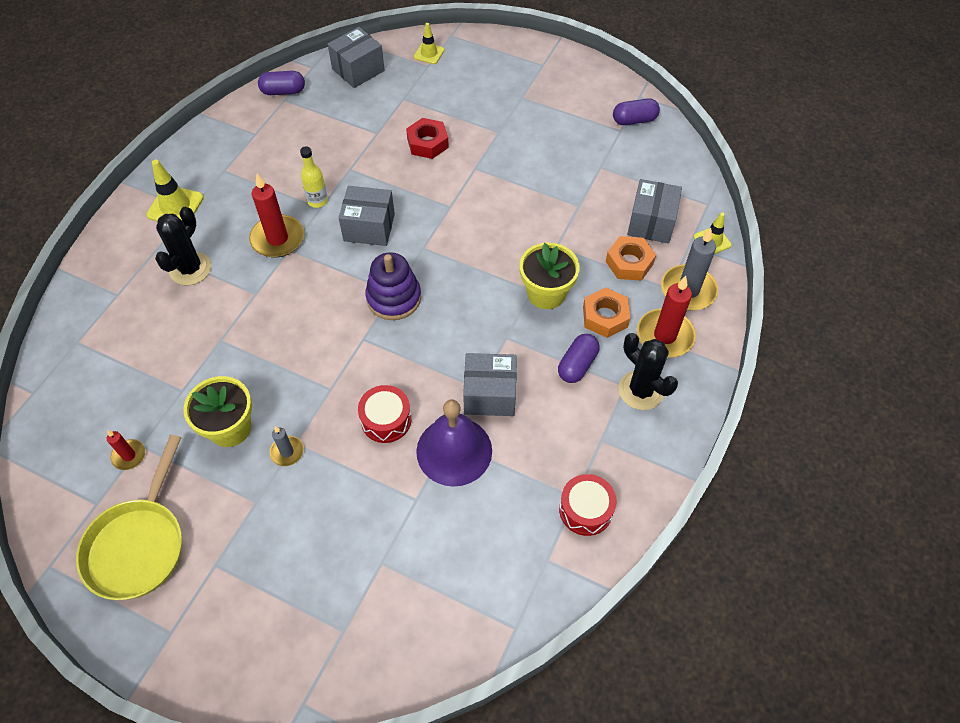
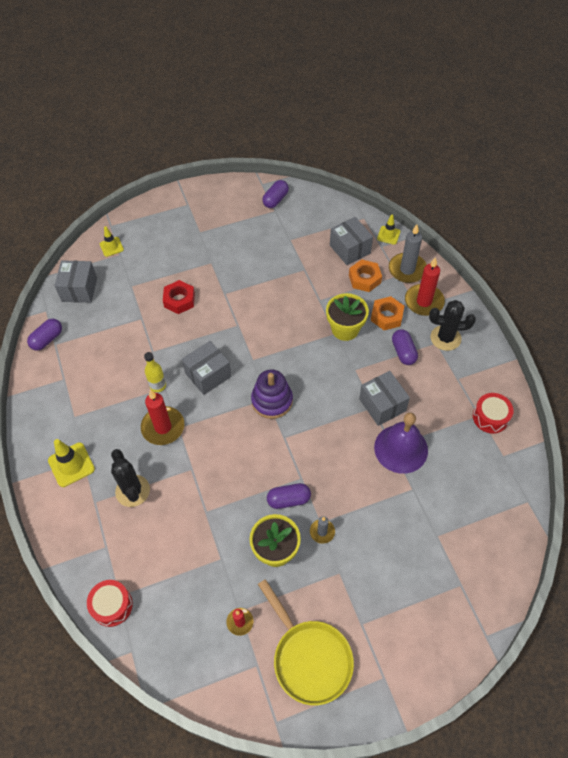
camera: 45 degrees left, 0 degrees up
red drum [358,385,411,443] -> red drum moved to [87,580,133,627]
grey box [463,353,517,416] -> grey box turned 75 degrees counterclockwise [359,371,410,426]
none -> purple capsule [267,483,311,509]

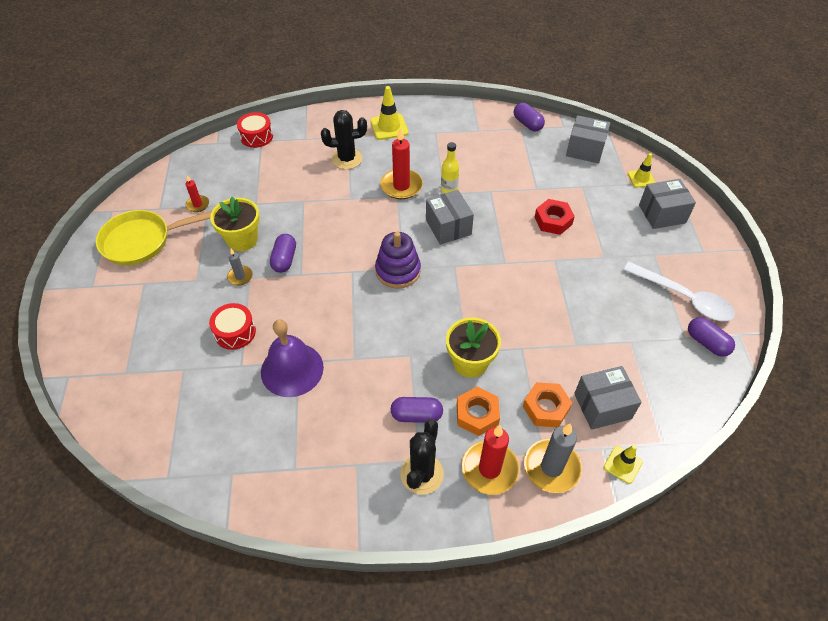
camera: 105 degrees right, 5 degrees down
grey box [359,371,410,426] -> grey box moved to [639,179,696,229]
red drum [473,393,514,434] -> red drum moved to [209,303,256,350]
none -> white spoon [623,262,735,321]

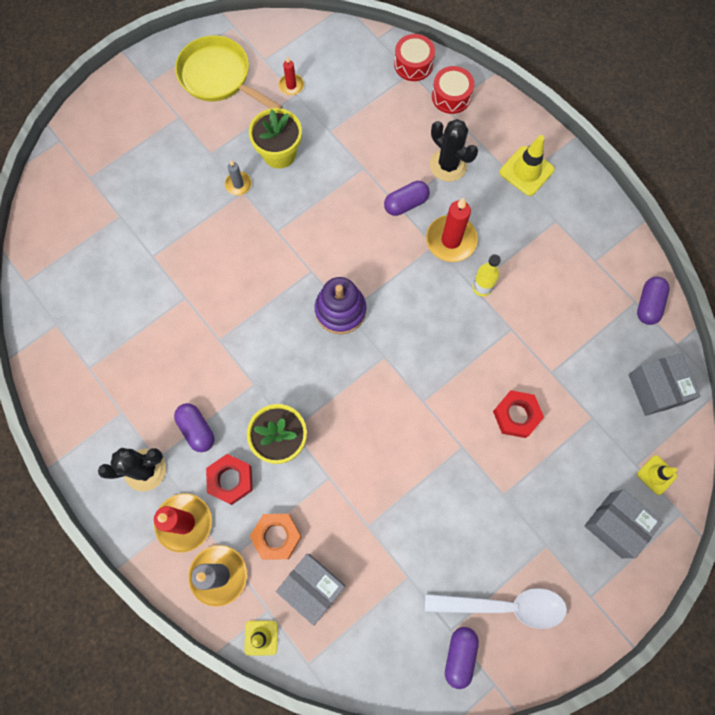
camera: 55 degrees right, 20 degrees up
red drum [209,303,256,350] -> red drum moved to [432,66,474,114]
purple bell [261,319,324,397] -> none
purple capsule [270,234,296,273] -> purple capsule moved to [384,181,430,216]
grey box [426,190,474,245] -> none
orange nut [457,387,500,436] -> red nut [206,454,253,505]
white spoon [623,262,735,321] -> white spoon turned 90 degrees counterclockwise [425,588,567,629]

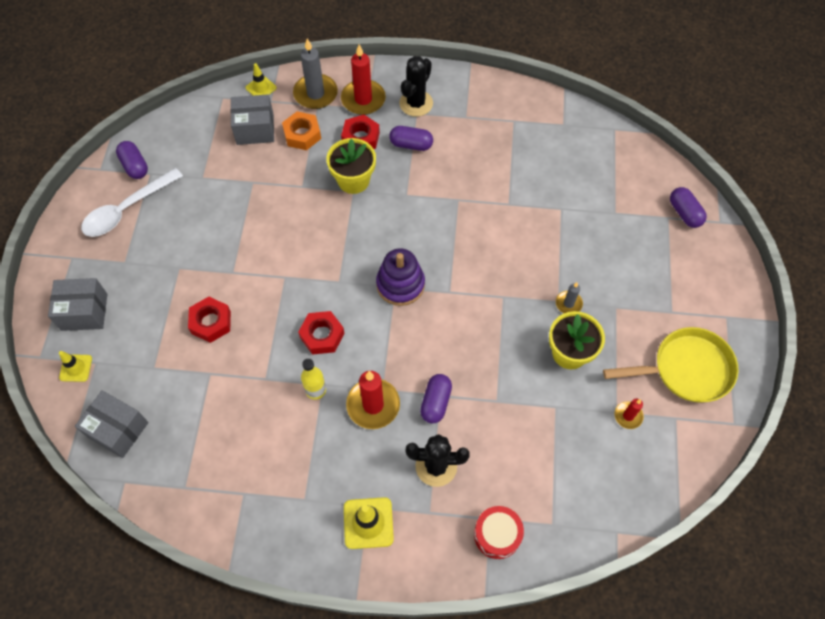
camera: 135 degrees right, 10 degrees down
red drum [394,34,435,81] -> none
purple capsule [637,277,670,325] -> purple capsule moved to [670,187,707,228]
none -> red nut [298,311,345,355]

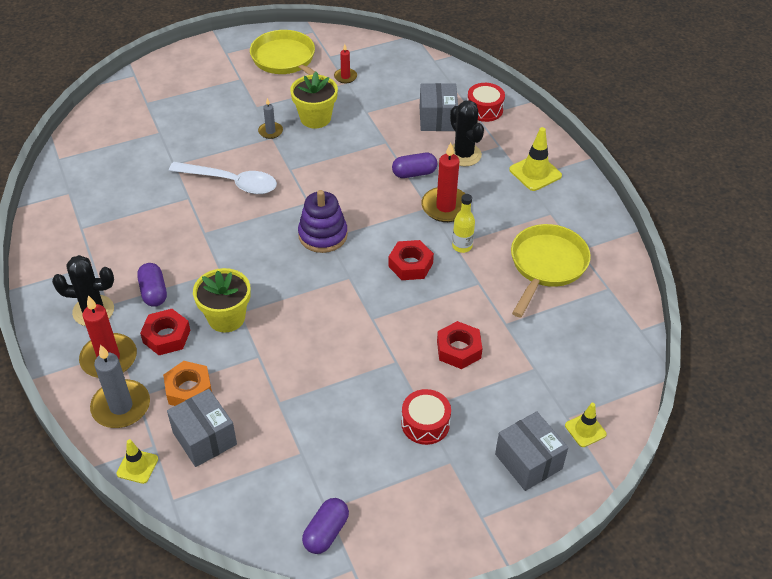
camera: 120 degrees left, 15 degrees down
grey box [75,390,149,458] -> grey box moved to [420,83,458,131]
white spoon [81,168,183,237] -> white spoon moved to [169,162,277,194]
purple capsule [670,187,707,228] -> none
none -> red drum [401,389,451,445]
none -> yellow pan [511,224,591,317]

